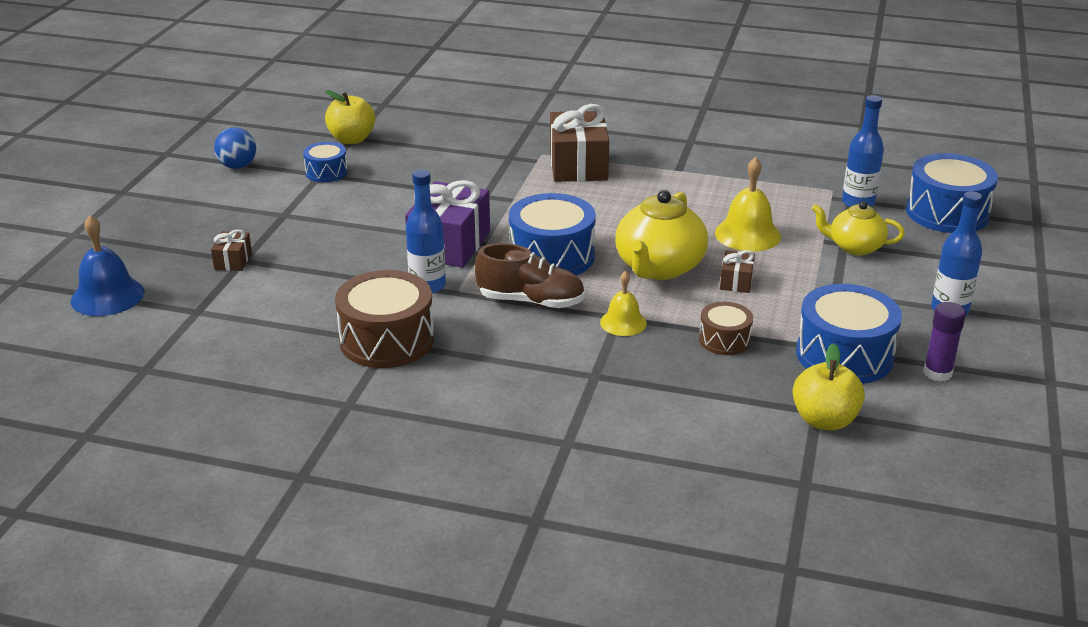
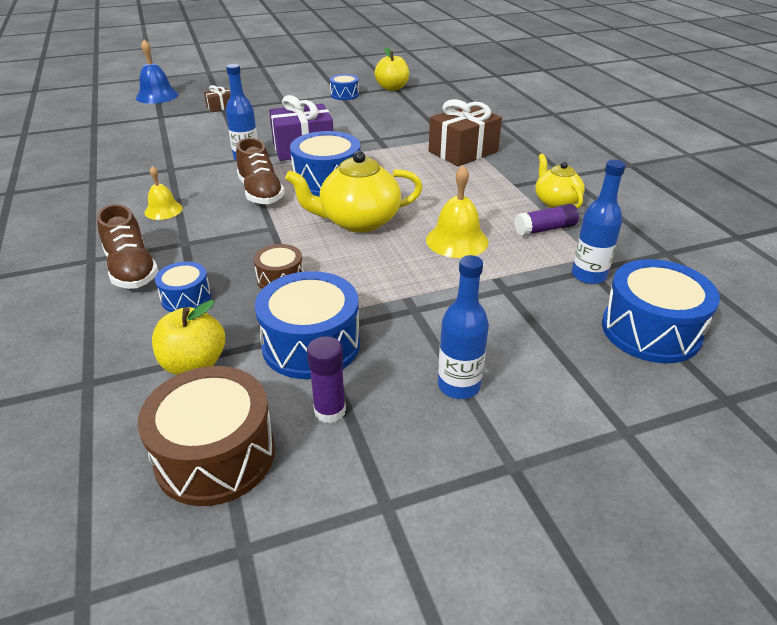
camera: 55 degrees right, 5 degrees up
blue ball [214,127,256,169] -> none
brown drum [335,270,434,368] -> brown drum moved to [138,366,275,506]
yellow bell [600,271,647,336] -> yellow bell moved to [144,166,183,220]
brown gift [720,250,755,293] -> none
yellow teapot [812,202,905,255] -> yellow teapot moved to [535,154,585,209]
none -> brown shoe [97,204,159,289]
none -> blue drum [155,261,211,312]
none -> purple glue stick [514,204,579,236]

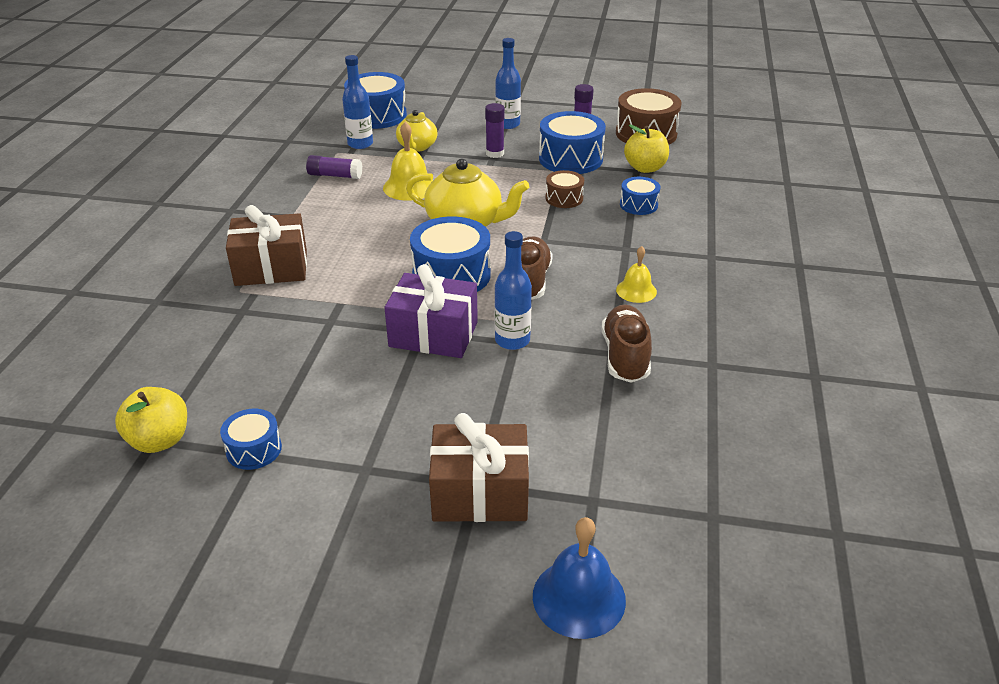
camera: 150 degrees left, 0 degrees up
brown shoe [97,204,159,289] -> brown shoe moved to [602,305,652,383]
brown gift [204,85,231,112] -> brown gift [429,413,529,522], size x2.11
yellow teapot [535,154,585,209] -> yellow teapot moved to [396,110,438,152]
none -> purple glue stick [485,103,505,158]

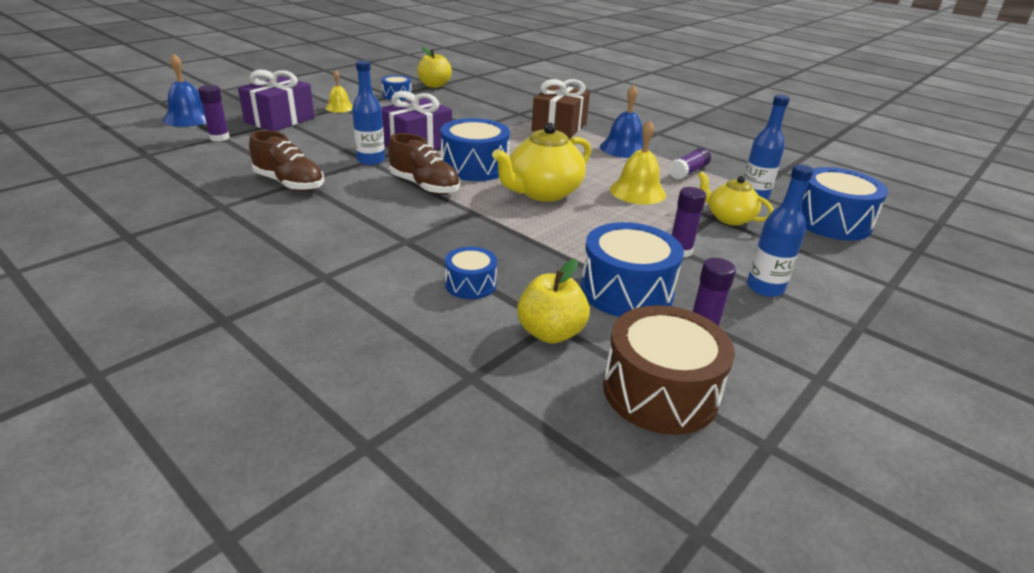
camera: 120 degrees right, 5 degrees down
brown gift [429,413,529,522] -> purple gift [238,70,315,131]
brown drum [546,170,584,208] -> none
yellow bell [616,246,657,303] -> yellow bell moved to [325,70,353,113]
none -> purple glue stick [198,85,230,141]
none -> blue bell [600,85,643,158]

